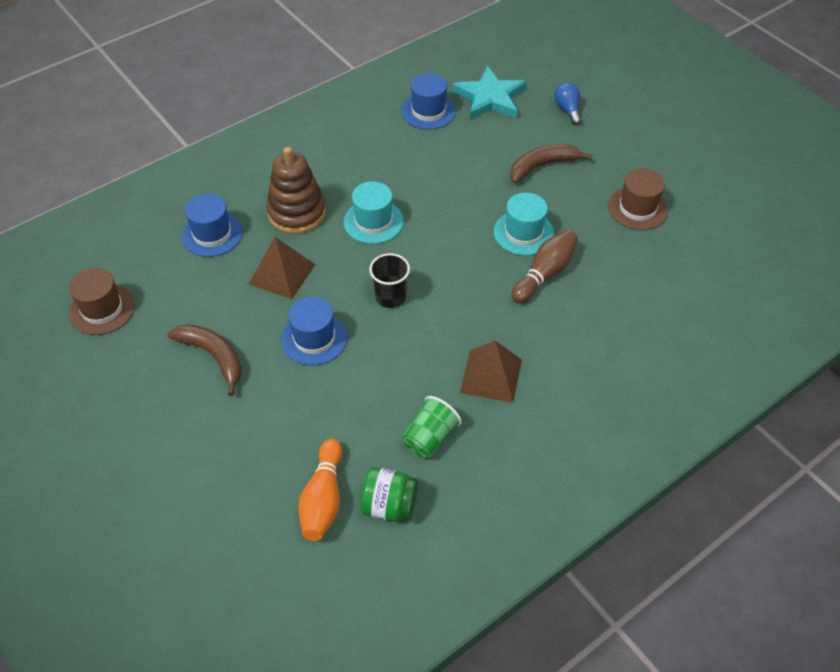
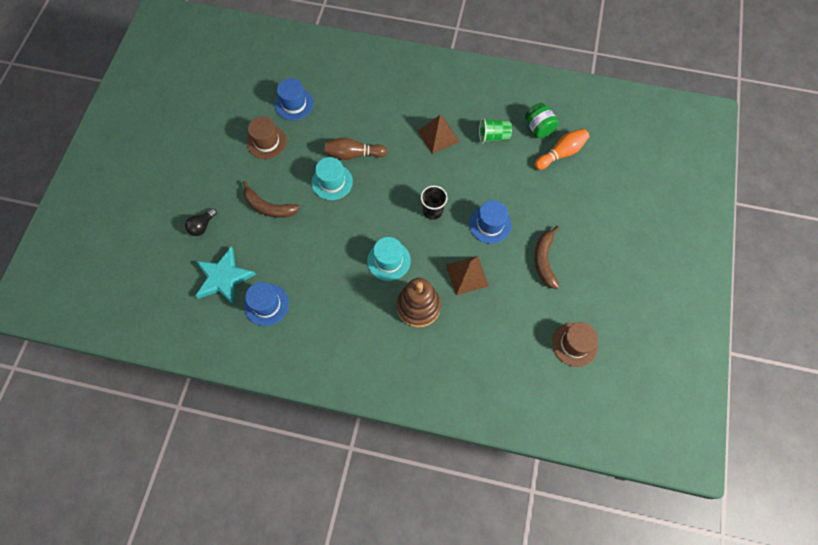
camera: 130 degrees left, 15 degrees up
blue hat [182,194,243,257] -> blue hat moved to [275,78,314,120]
blue light bulb [554,83,581,125] -> black light bulb [185,208,217,236]

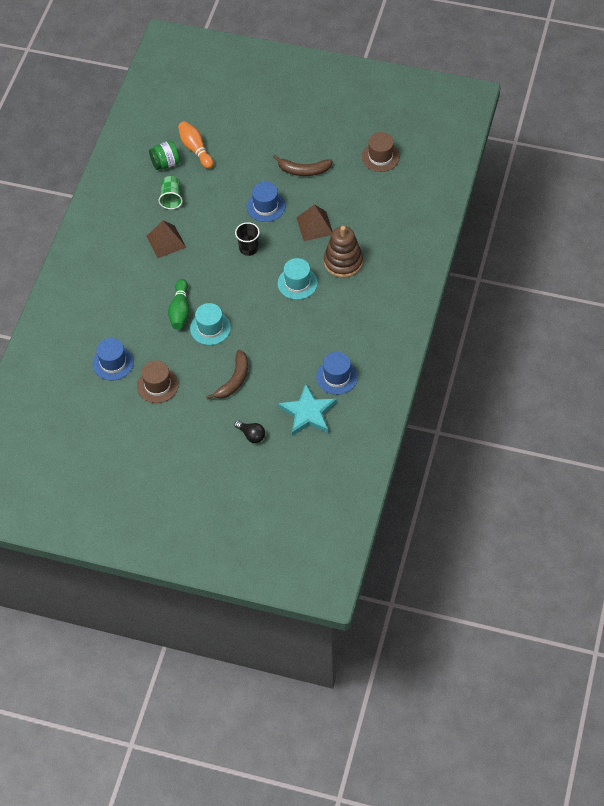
camera: 85 degrees left, 10 degrees down
brown bowling pin [325,138,387,160] -> green bowling pin [168,279,190,330]

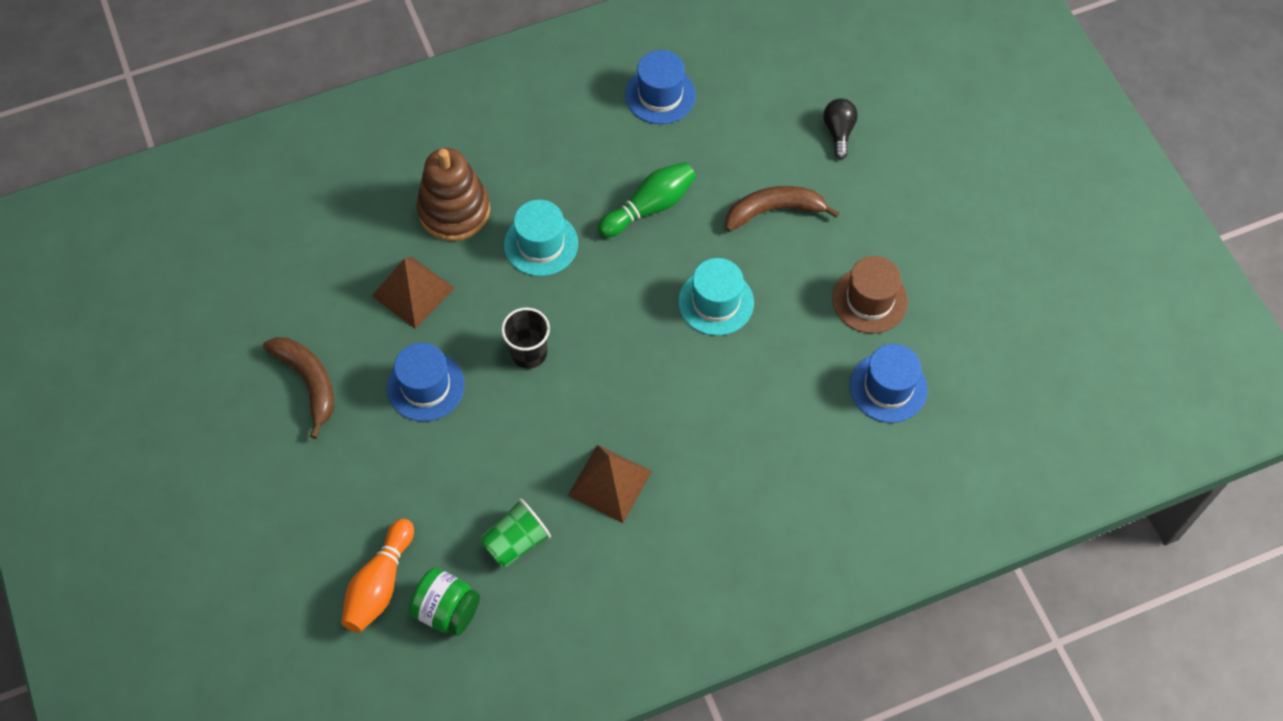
camera: 130 degrees left, 5 degrees up
green bowling pin [168,279,190,330] -> green bowling pin moved to [598,162,696,238]
turquoise star [278,384,337,436] -> none
brown hat [362,132,400,172] -> none

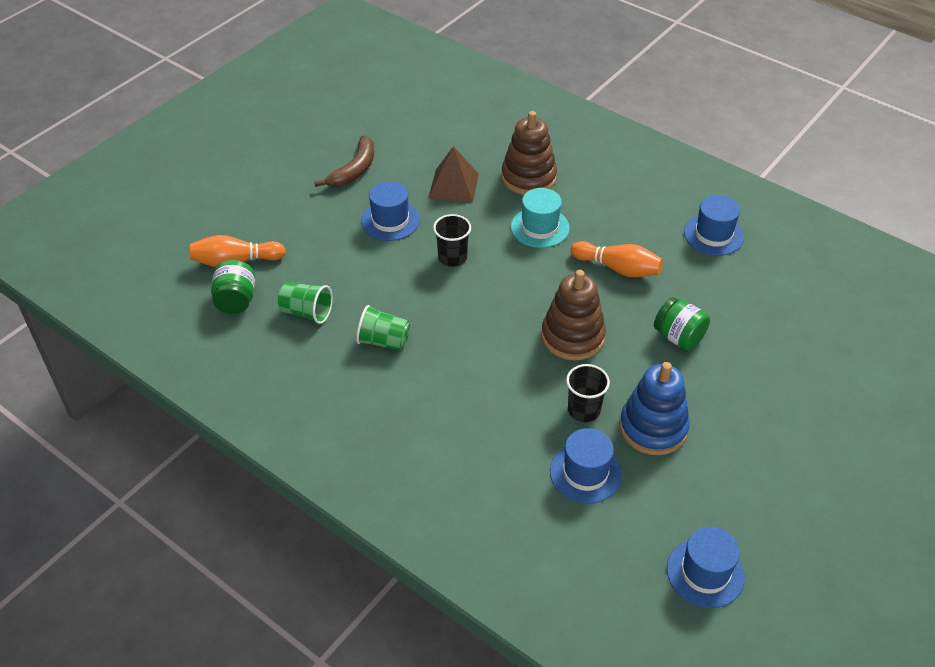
camera: 60 degrees right, 15 degrees down
brown pyramid [568,445,652,523] -> green cup [356,305,410,351]
green bowling pin [598,162,696,238] -> orange bowling pin [571,241,663,277]
turquoise hat [678,258,754,336] -> brown stacking toy [541,270,606,360]
brown banana [726,186,840,231] -> green jar [654,297,710,351]
black light bulb [824,98,858,159] -> none
brown hat [832,256,908,334] -> blue stacking toy [620,362,690,455]
none -> black cup [566,364,610,422]
none -> blue hat [667,527,745,608]

